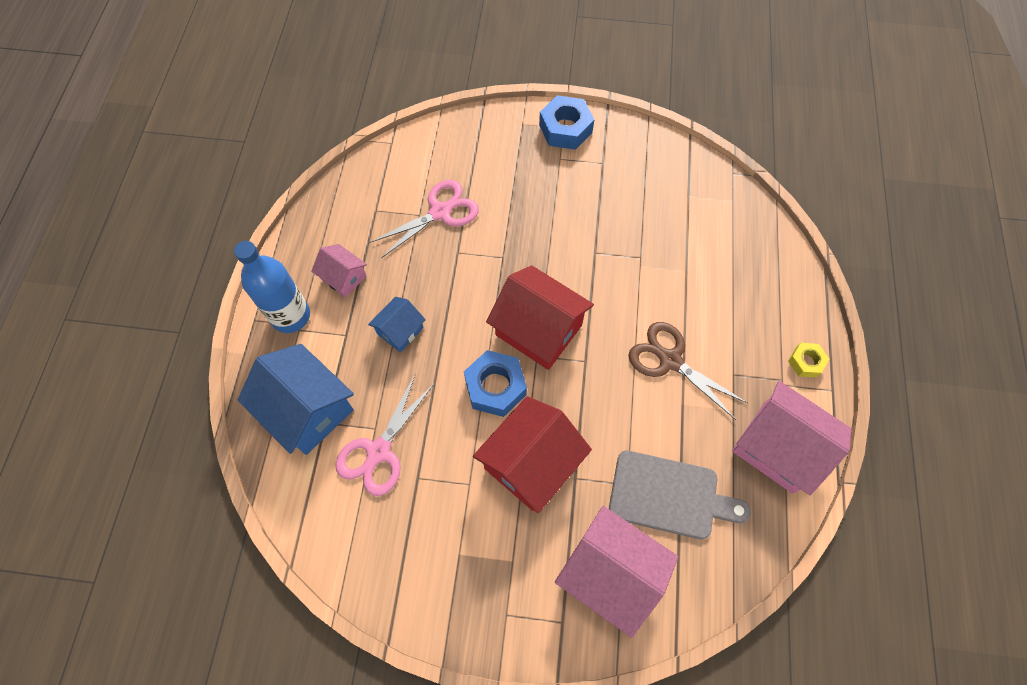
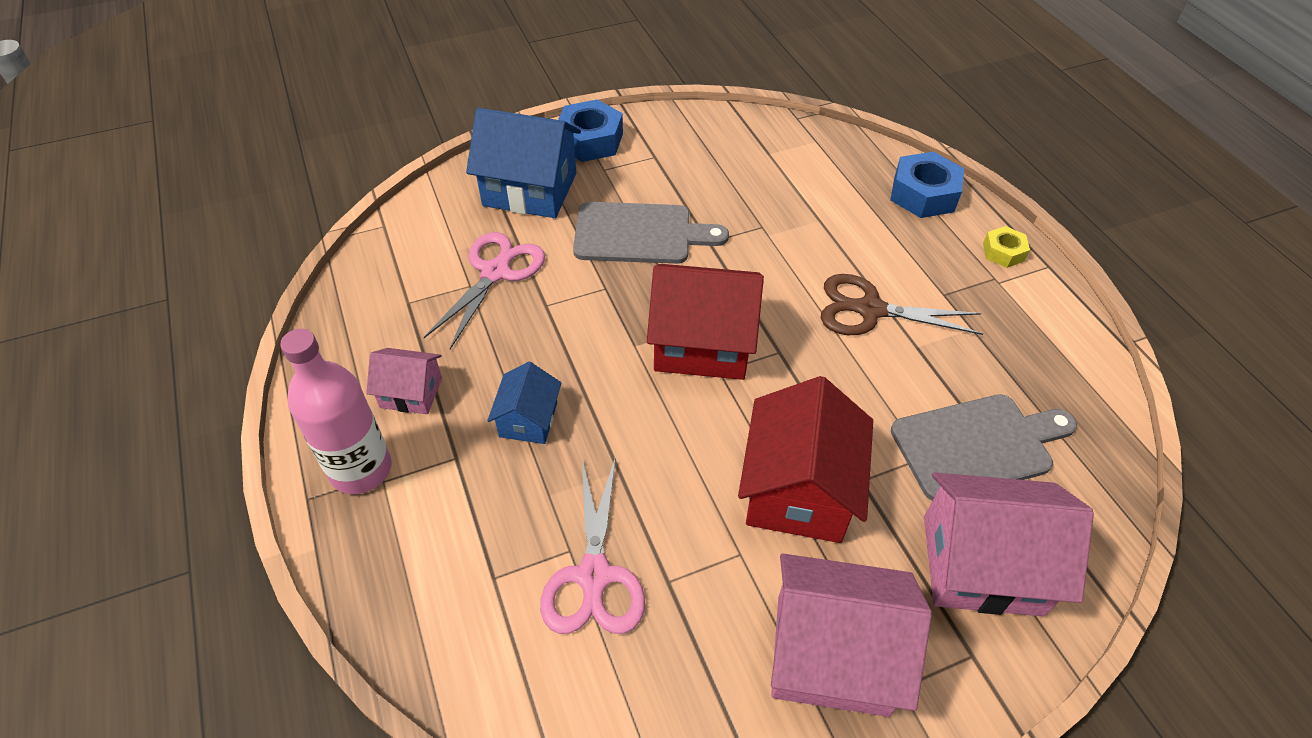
camera: 30 degrees left, 15 degrees down
blue bottle [234,241,310,333] -> pink bottle [280,329,392,494]
blue house [238,344,354,455] -> blue house moved to [466,108,581,218]
blue nut [464,350,527,417] -> blue nut moved to [890,152,964,218]
pink house [732,381,851,495] -> pink house moved to [771,554,932,717]
none -> grey cutting board [573,202,729,264]

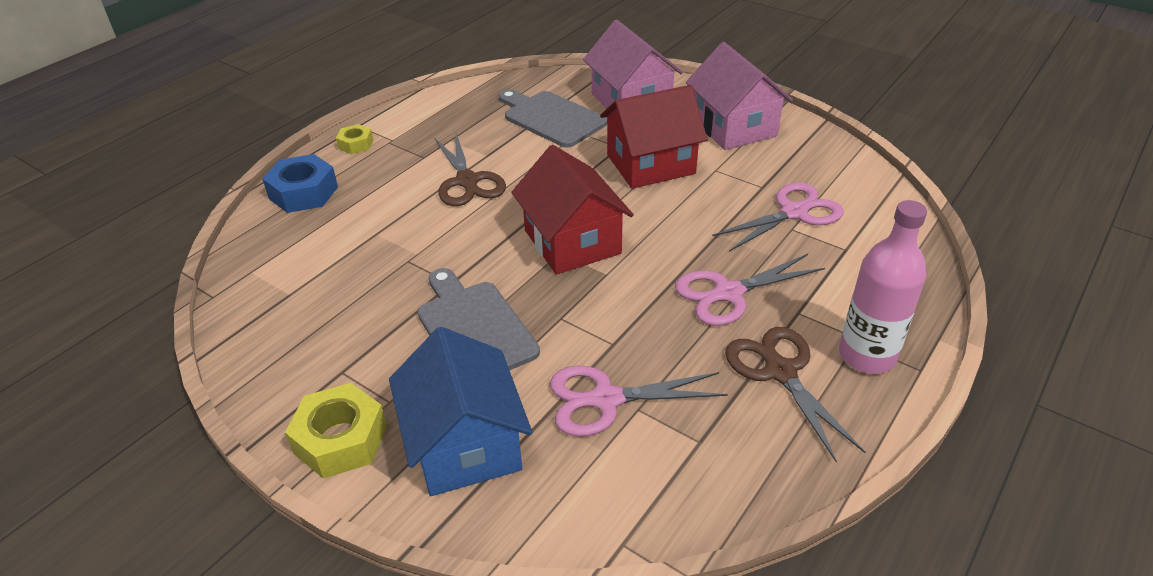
camera: 120 degrees left, 10 degrees down
pink house [366,348,442,414] -> brown scissors [725,327,865,463]
blue house [487,362,561,444] -> pink scissors [675,254,825,326]
blue nut [558,100,623,162] -> yellow nut [285,383,387,479]

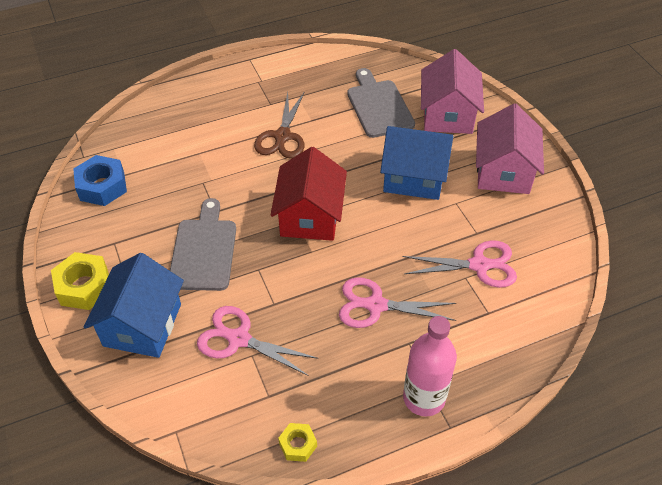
camera: 30 degrees right, 10 degrees up
blue nut [262,154,338,213] -> blue nut moved to [73,155,127,206]
yellow nut [336,124,373,155] -> yellow nut moved to [278,423,317,462]
red house [600,85,708,189] -> blue house [380,126,453,200]
brown scissors [725,327,865,463] -> none

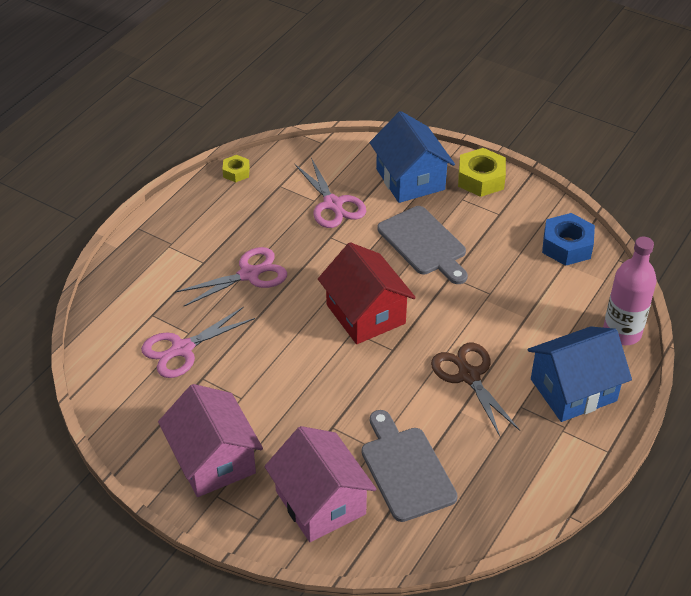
camera: 145 degrees right, 5 degrees down
pink scissors [197,306,318,376] -> pink scissors turned 75 degrees clockwise [294,158,366,228]
grey cutting board [347,68,415,138] -> grey cutting board turned 150 degrees counterclockwise [361,410,458,522]
blue house [380,126,453,200] -> blue house moved to [527,327,632,422]
pink bottle [403,316,457,417] -> pink bottle moved to [603,237,657,345]

